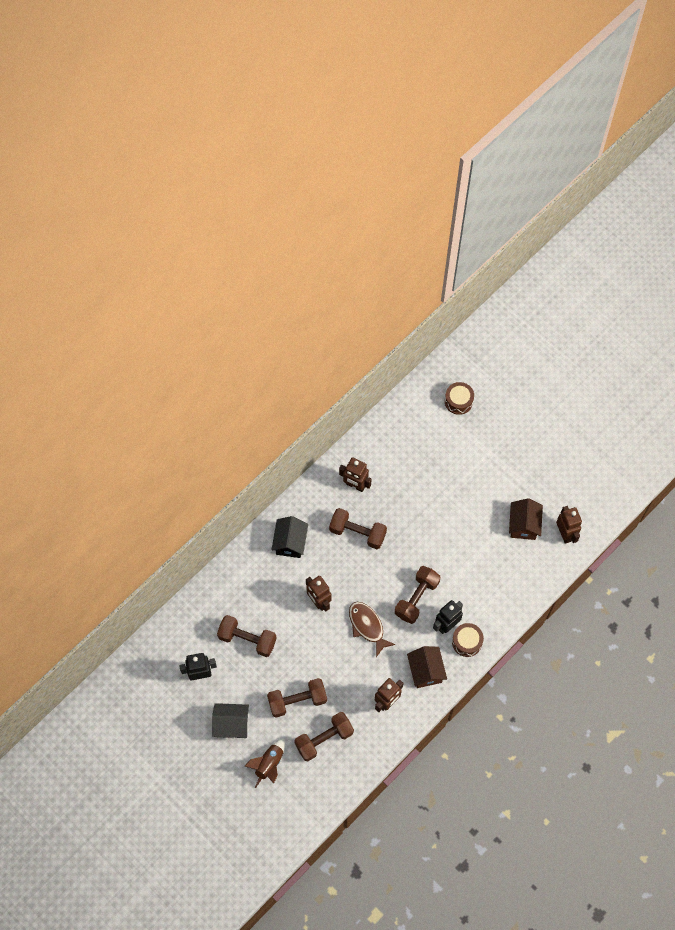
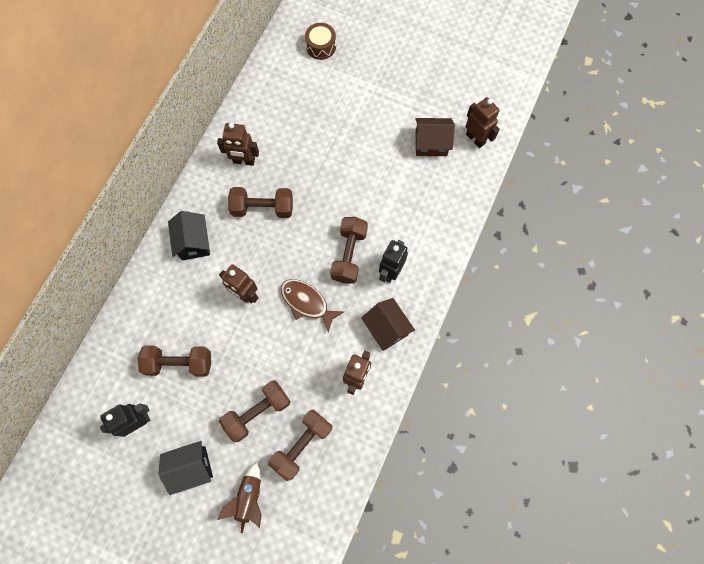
camera: 20 degrees left, 5 degrees up
brown drum [452,623,484,657] -> none
brown house [509,498,543,540] -> brown house turned 75 degrees counterclockwise [415,118,455,156]

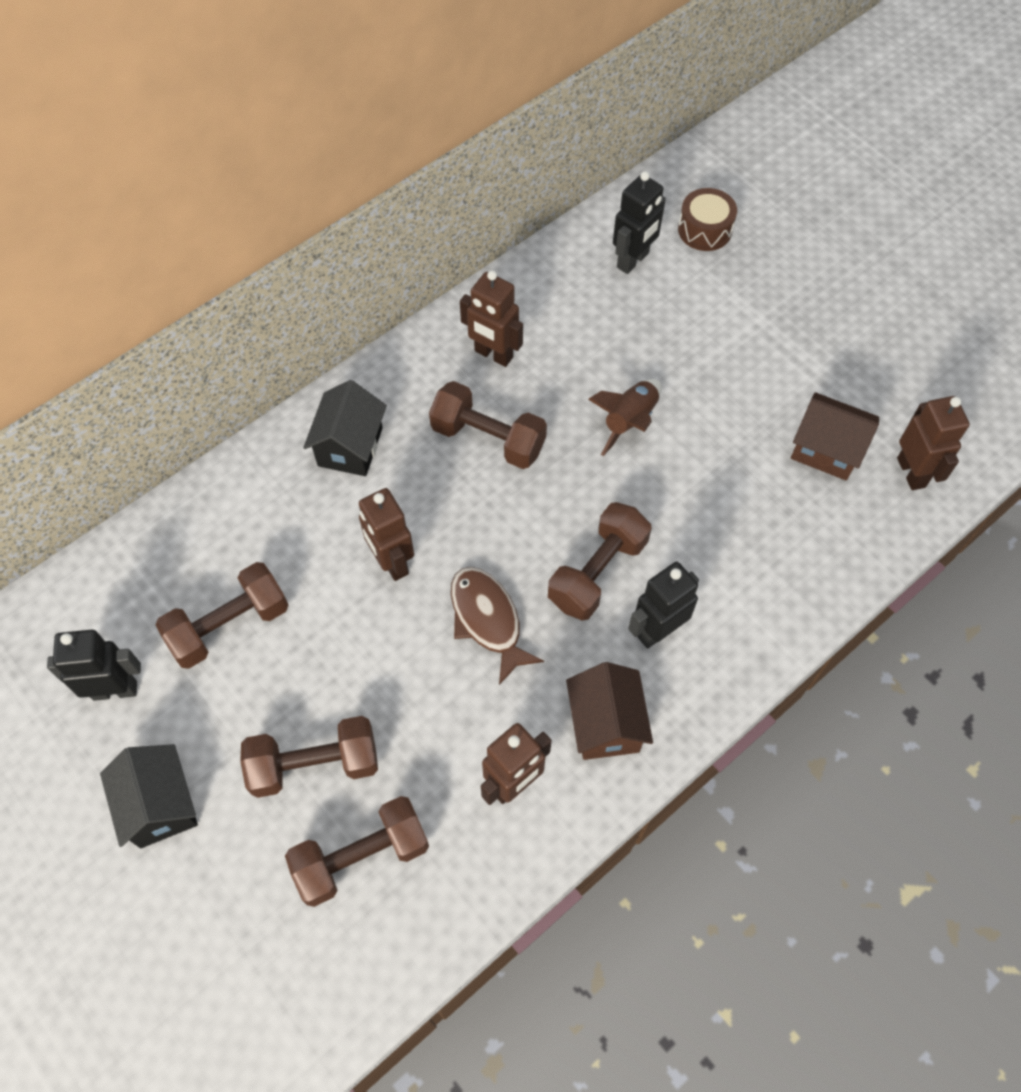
camera: 25 degrees right, 10 degrees down
brown dumbbell [138,345,211,377] -> brown dumbbell turned 60 degrees counterclockwise [155,562,289,669]
black house [159,441,213,495] -> black house turned 60 degrees clockwise [100,744,198,848]
brown rocket [218,462,262,533] -> brown rocket moved to [588,379,661,456]
none -> black robot [613,171,666,274]

